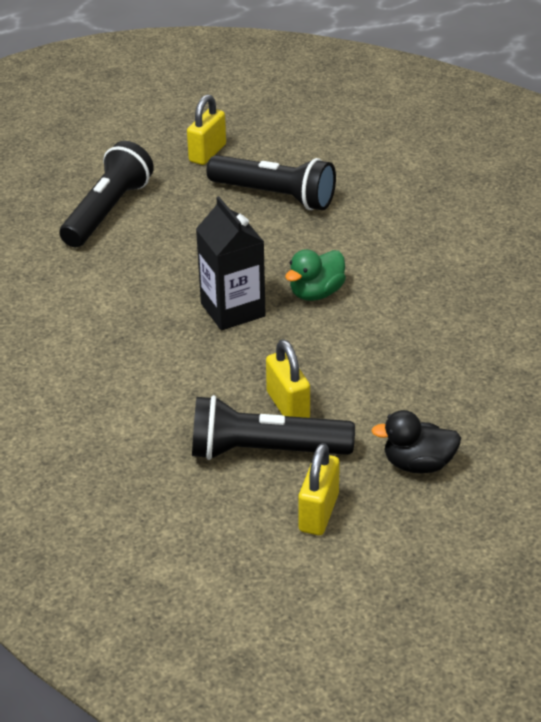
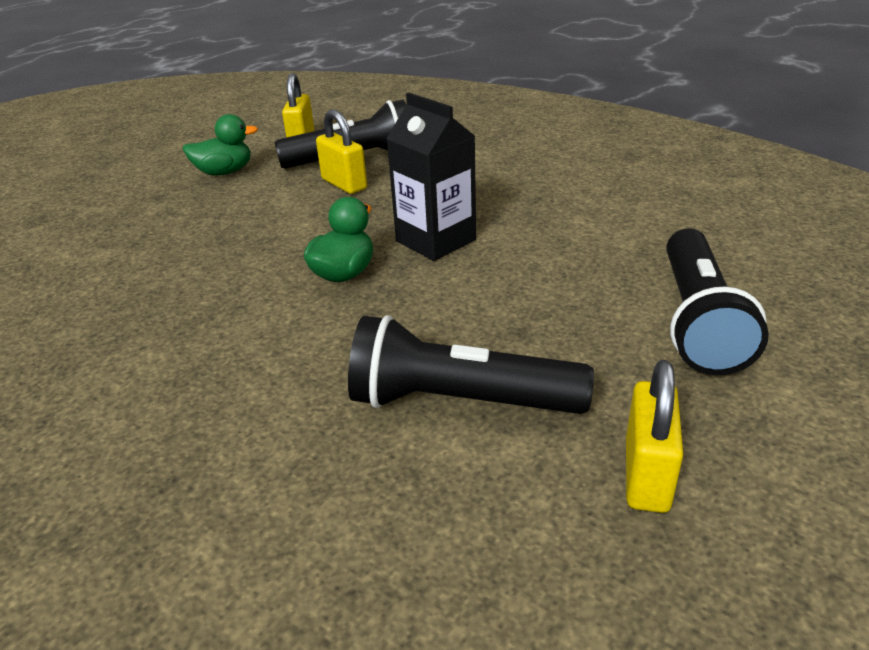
camera: 165 degrees right, 5 degrees down
black duck [371,410,461,473] -> green duck [182,114,258,175]

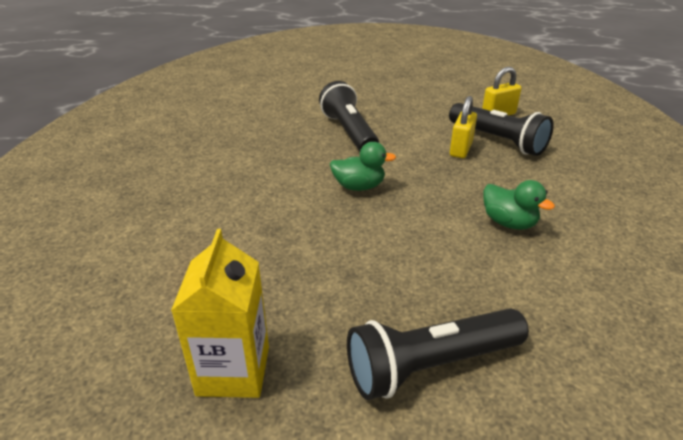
camera: 60 degrees right, 0 degrees up
green duck [182,114,258,175] -> green duck moved to [483,180,555,230]
black flashlight [348,315,594,414] -> black flashlight moved to [319,81,379,152]
black carton [386,93,476,261] -> none
yellow padlock [626,360,684,513] -> yellow carton [171,229,269,398]

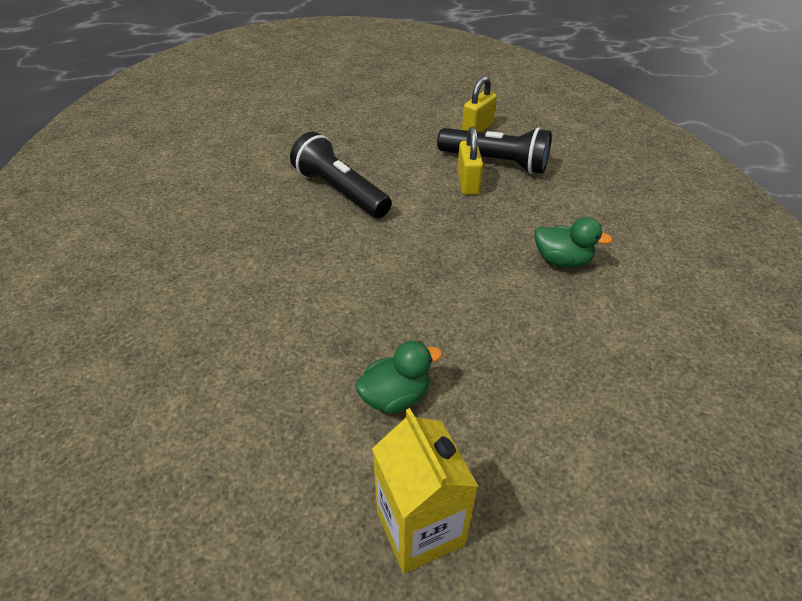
camera: 25 degrees left, 10 degrees up
green duck [330,142,396,191] -> green duck moved to [355,341,443,414]
black flashlight [347,308,529,400] -> none

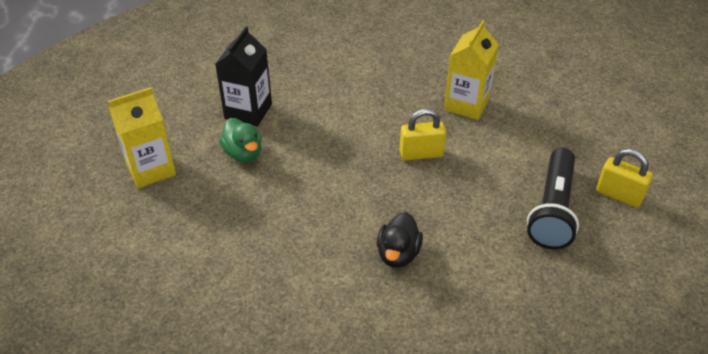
camera: 85 degrees right, 0 degrees up
black flashlight [290,132,392,218] -> yellow carton [444,20,499,120]
yellow padlock [457,127,483,195] -> yellow padlock moved to [400,109,446,161]
green duck [535,217,613,268] -> black duck [377,212,423,268]
none -> black carton [215,26,272,126]

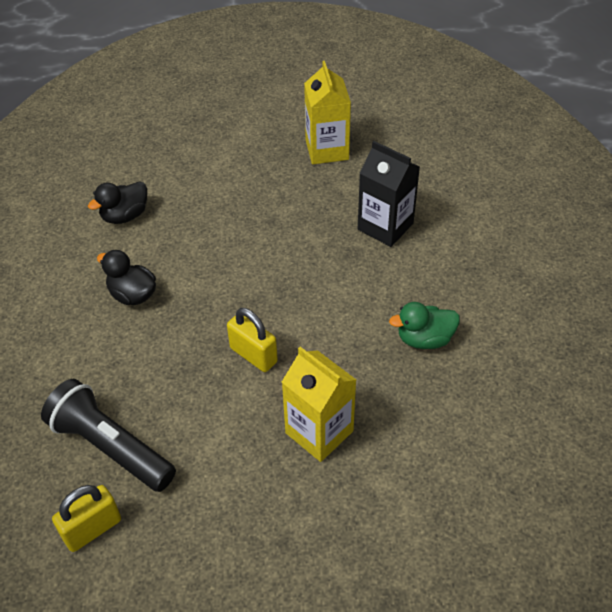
camera: 110 degrees right, 5 degrees up
green duck [219,118,262,162] -> green duck moved to [389,302,460,349]
yellow padlock [400,109,446,161] -> yellow padlock turned 60 degrees counterclockwise [227,308,278,372]
none -> black duck [88,181,147,224]

